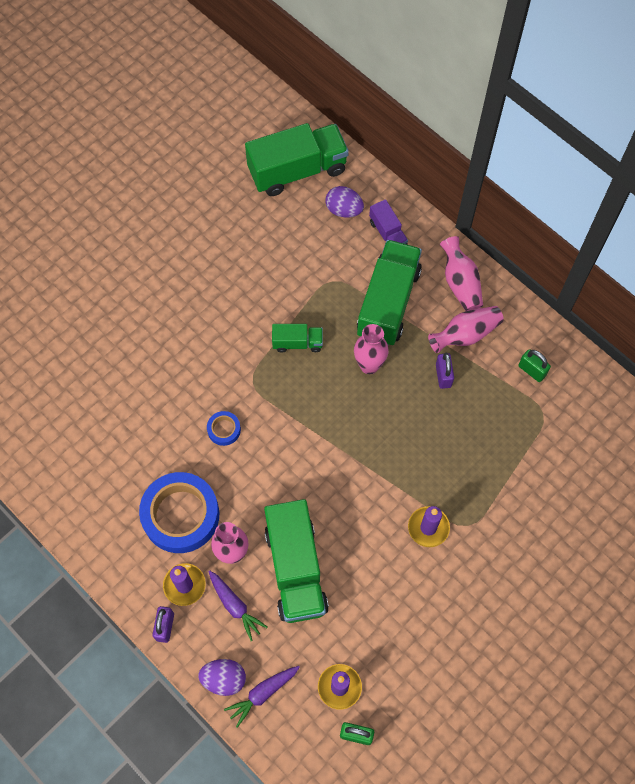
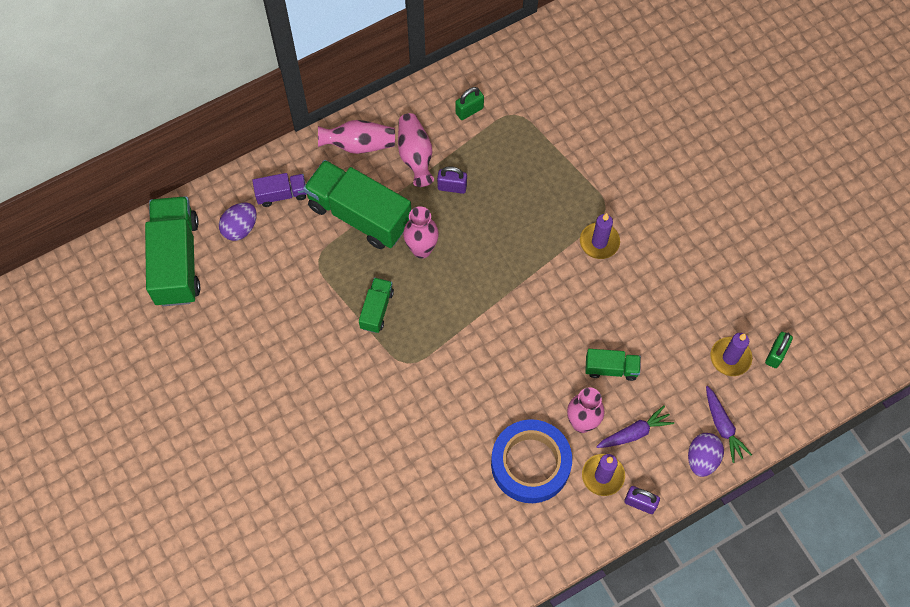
camera: 75 degrees left, 0 degrees up
blue tape [207,411,241,446] -> none
green truck [264,499,329,623] -> green truck [585,349,641,381], size x0.49

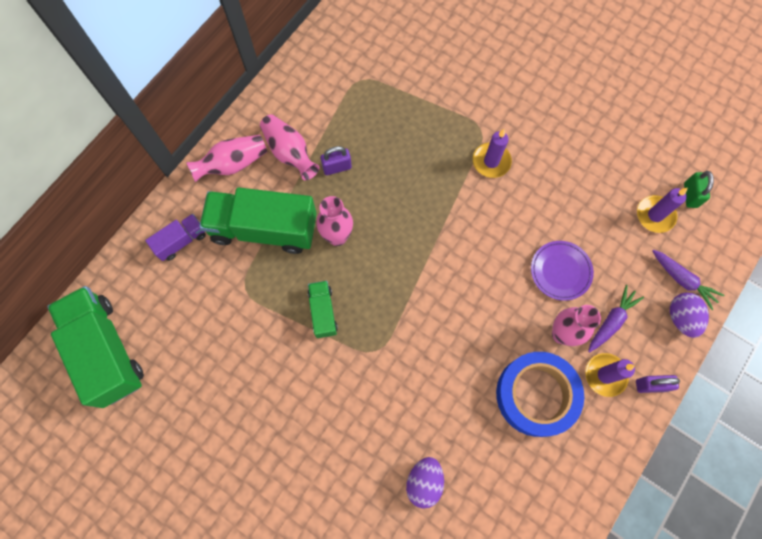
camera: 25 degrees left, 5 degrees up
purple egg [219,203,257,241] -> purple egg moved to [406,457,444,509]
green padlock [455,87,484,120] -> none
green truck [585,349,641,381] -> purple plate [531,241,594,301]

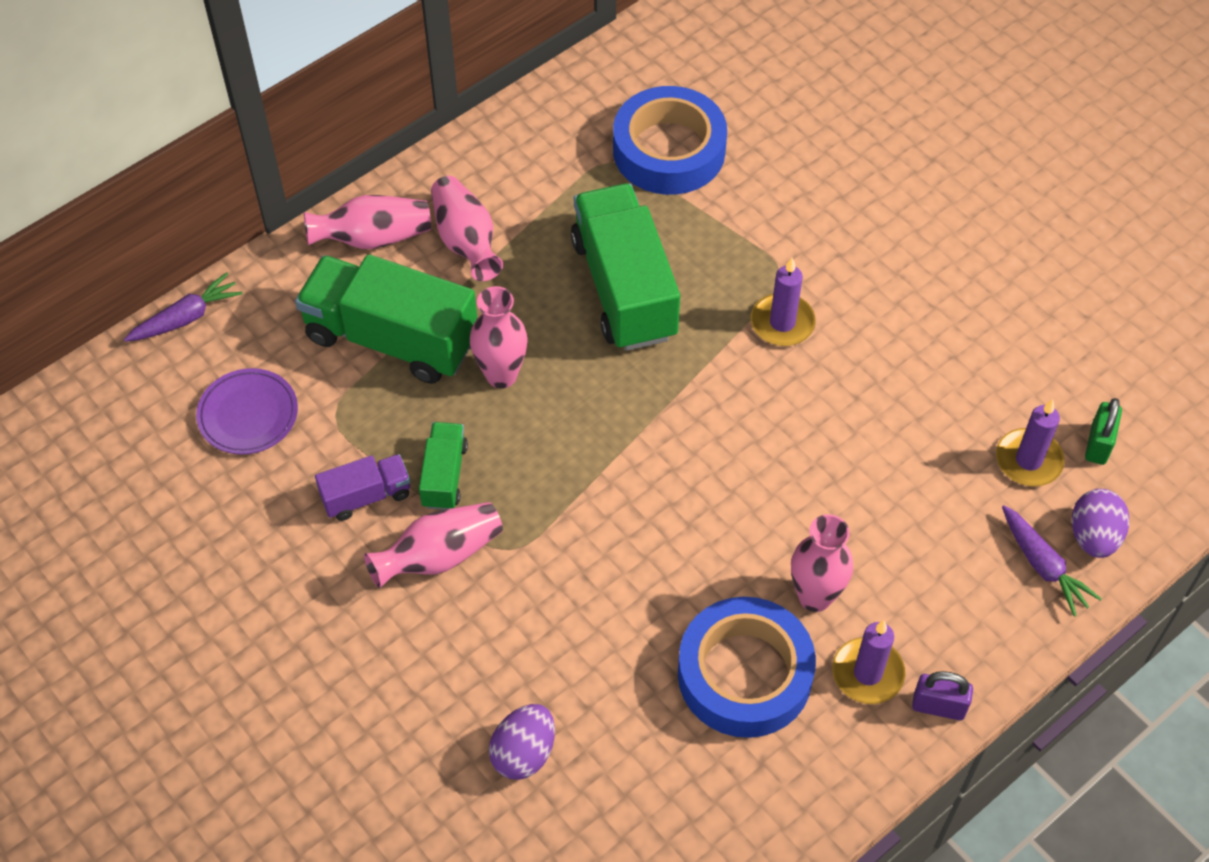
camera: 15 degrees right, 15 degrees down
green truck [47,286,144,408] -> green truck moved to [571,183,680,351]
purple truck [145,214,206,261] -> purple truck moved to [315,454,411,521]
purple padlock [320,146,352,175] -> none
purple plate [531,241,594,301] -> purple plate moved to [196,368,298,455]
purple carrot [588,285,644,352] -> purple carrot moved to [124,272,243,342]
purple egg [670,292,709,338] -> purple egg moved to [1072,489,1129,558]
none -> pink vase [364,502,503,588]
none -> blue tape [613,86,727,195]

